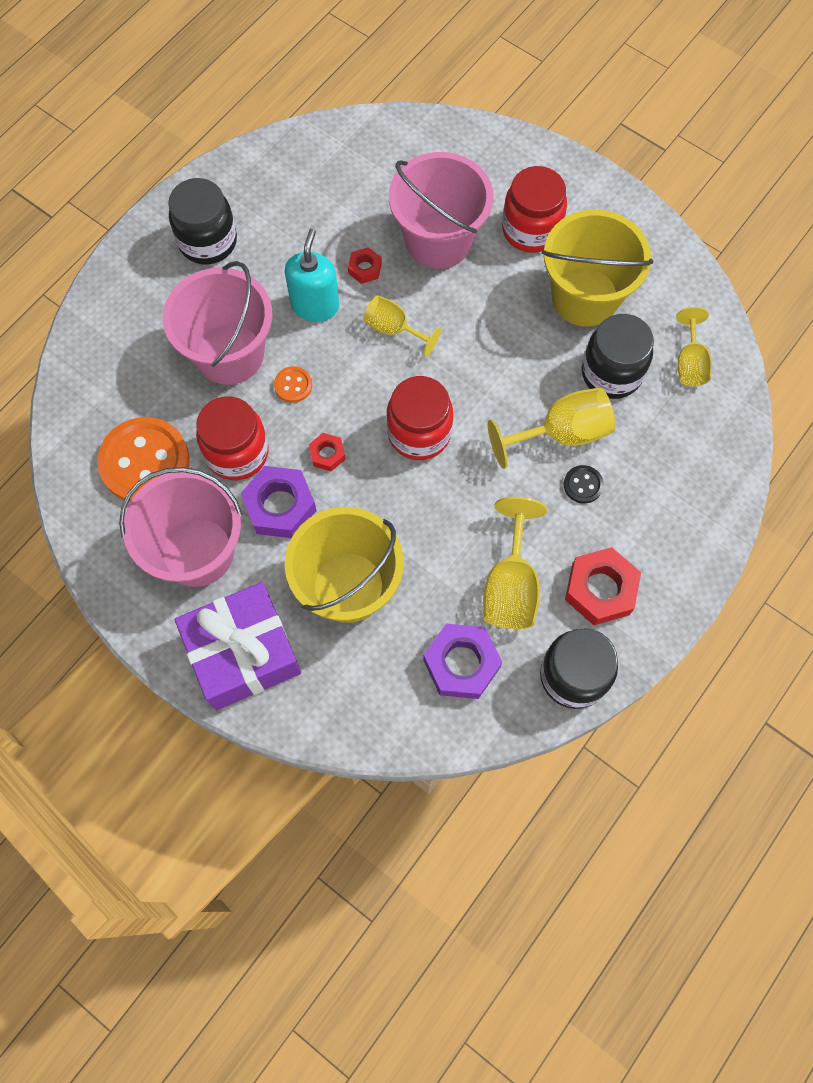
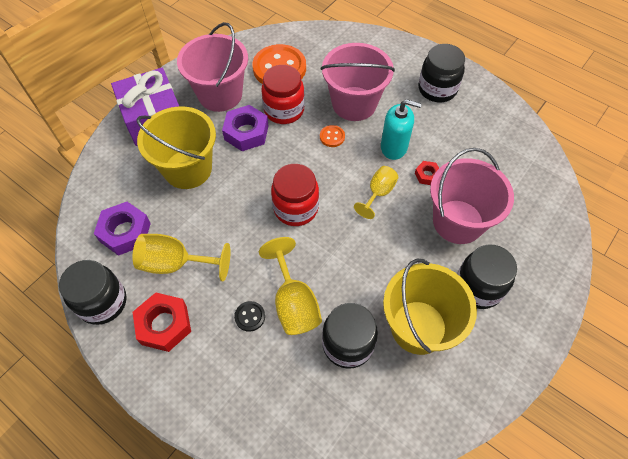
camera: 90 degrees right, 10 degrees down
red nut [309,433,345,472] -> none
red jar [502,166,567,253] -> black jar [457,244,517,309]
yellow goblet [676,307,712,386] -> none

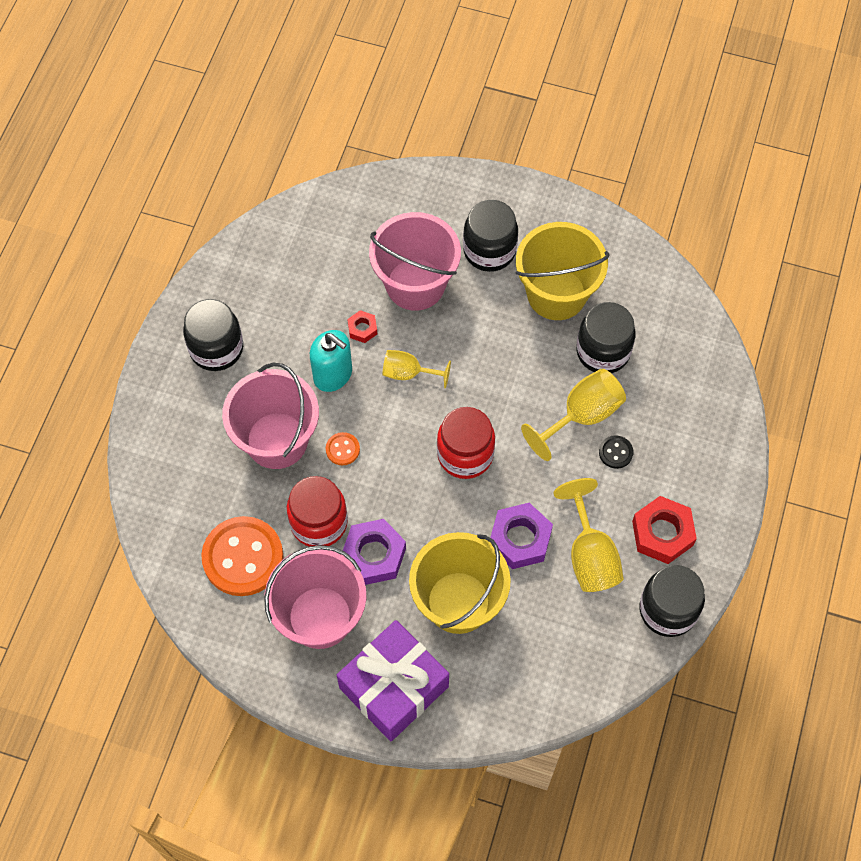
camera: 110 degrees left, 5 degrees up
purple nut [94,202,151,256] -> purple nut moved to [490,503,553,569]
turquoise soap dispenser [381,99,422,160] -> turquoise soap dispenser turned 135 degrees clockwise [310,330,352,392]

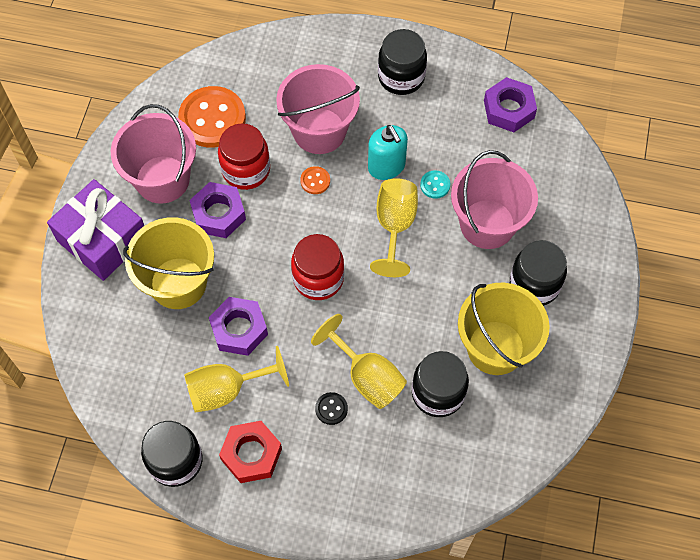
camera: 85 degrees right, 0 degrees up
turquoise soap dispenser [310,330,352,392] -> turquoise soap dispenser turned 60 degrees counterclockwise [368,125,408,180]
red nut [347,310,377,343] -> turquoise button [420,170,450,199]
yellow goblet [382,350,451,388] -> yellow goblet [370,178,418,277], size x1.54
none -> purple nut [484,77,537,132]

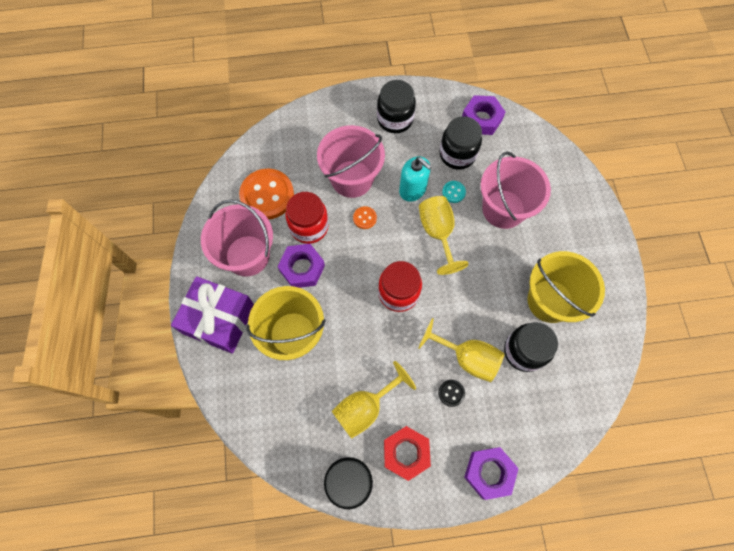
camera: 20 degrees left, 5 degrees up
purple nut [209,297,268,356] -> purple nut moved to [464,447,519,500]
black jar [510,240,567,306] -> black jar moved to [439,116,482,170]

